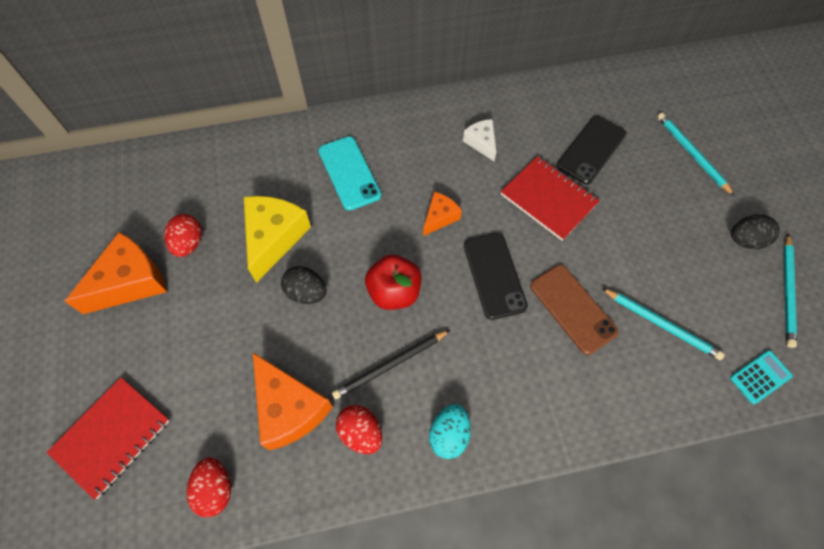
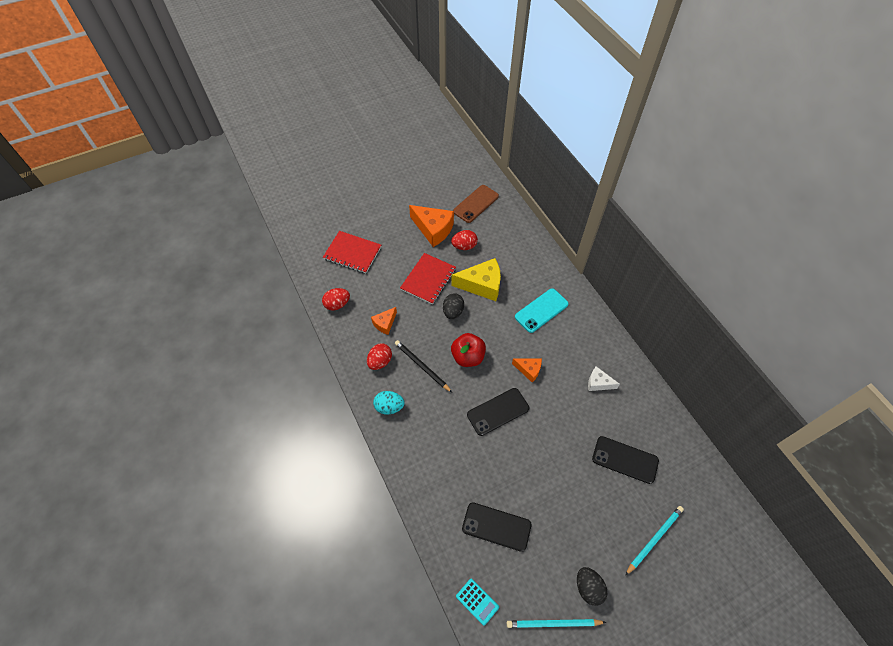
camera: 75 degrees right, 5 degrees down
orange cheese [253,353,333,451] -> orange cheese [371,307,397,335], size x0.55
white cheese [463,119,496,161] -> white cheese turned 120 degrees counterclockwise [588,366,620,391]
red notebook [501,156,600,241] -> red notebook moved to [400,253,456,304]
brown phone [530,265,619,355] -> brown phone moved to [453,185,499,223]
turquoise pencil [602,288,725,360] -> black phone [462,502,532,552]

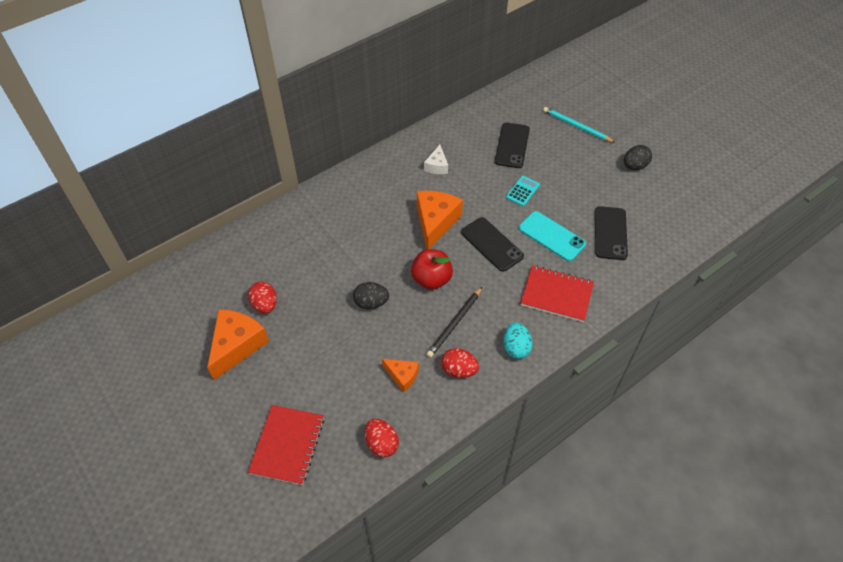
camera: 100 degrees left, 5 degrees down
red notebook [400,253,456,304] -> red notebook moved to [520,265,594,322]
yellow cheese [451,258,501,301] -> none
brown phone [453,185,499,223] -> none
turquoise calculator [456,579,499,626] -> turquoise calculator moved to [506,176,540,206]
turquoise pencil [507,619,606,628] -> none
orange cheese [512,359,542,383] -> orange cheese [417,191,463,250], size x1.83
turquoise phone [515,288,569,333] -> turquoise phone moved to [519,211,586,261]

